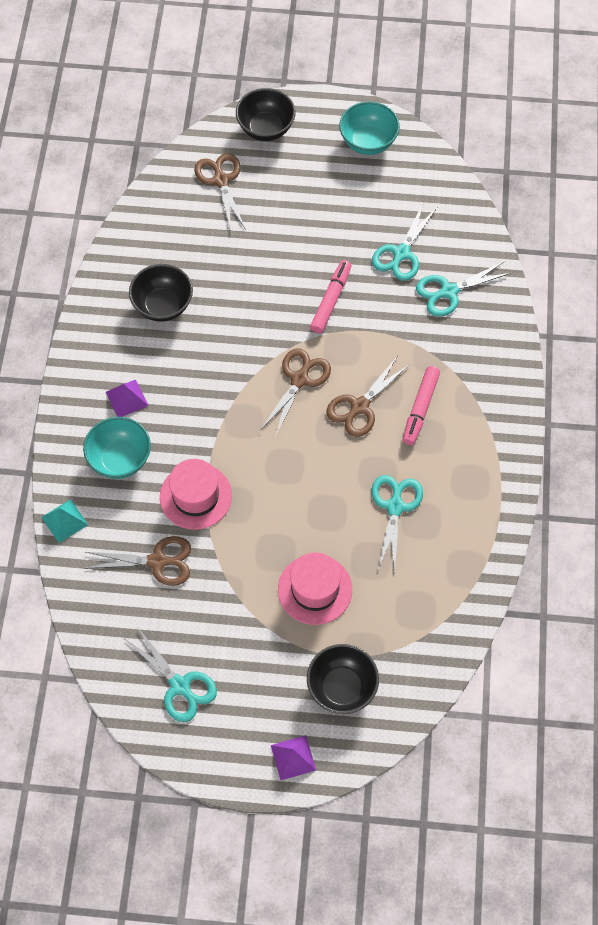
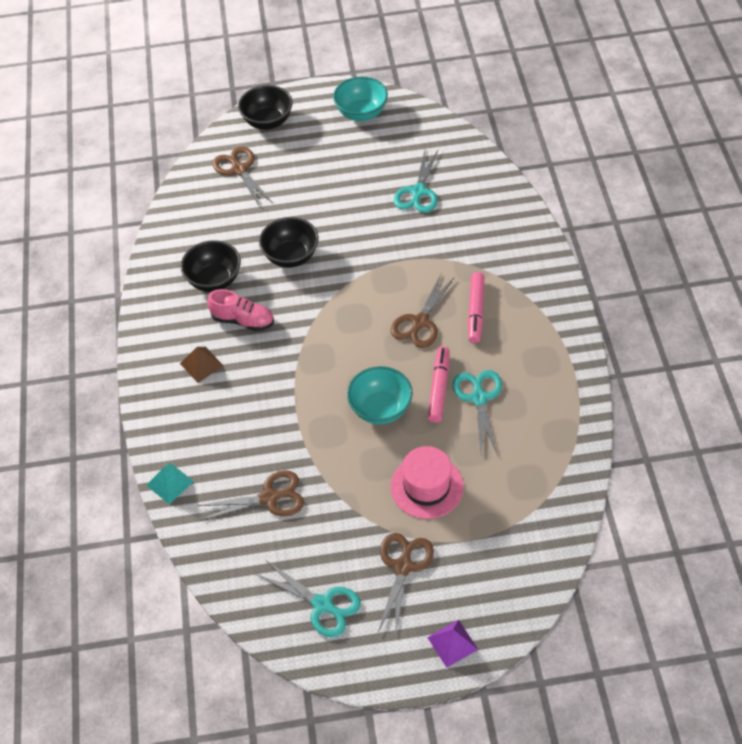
camera: 10 degrees left, 10 degrees down
turquoise bowl [83,417,151,479] -> turquoise bowl moved to [347,366,413,425]
purple pyramid [106,380,149,417] -> brown pyramid [180,347,223,383]
pink hat [160,459,232,530] -> none
brown scissors [261,348,331,437] -> brown scissors moved to [378,533,434,637]
black bowl [307,644,379,714] -> black bowl moved to [259,217,319,268]
pink marker [310,260,351,334] -> pink marker moved to [428,346,450,423]
turquoise scissors [416,261,512,317] -> none
none -> pink shoe [207,289,274,331]

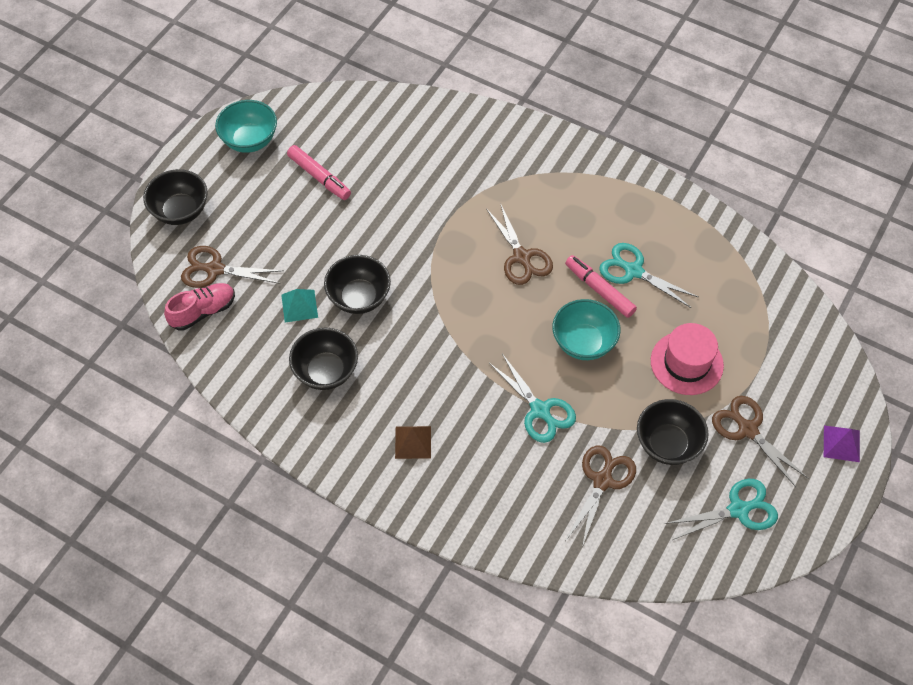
camera: 55 degrees left, 5 degrees up
turquoise pyramid [146,463,194,504] -> turquoise pyramid moved to [281,289,318,323]
pink shoe [207,289,274,331] -> pink shoe moved to [164,283,235,330]
turquoise scissors [394,149,439,213] -> turquoise scissors moved to [489,354,576,443]
pink marker [468,272,485,343] -> pink marker moved to [287,145,351,200]
none -> black bowl [637,399,709,465]

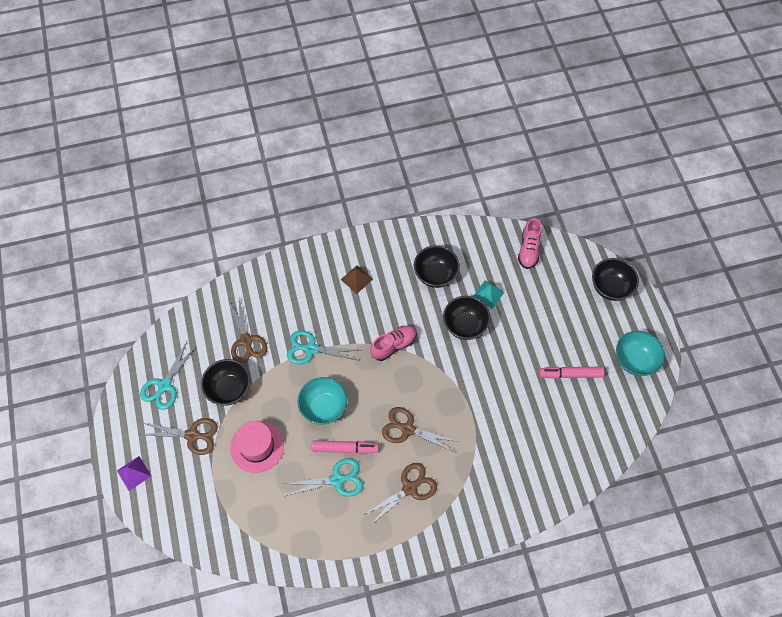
camera: 135 degrees right, 5 degrees up
brown scissors [181,246,284,288] -> brown scissors moved to [363,463,437,526]
none -> pink shoe [370,326,417,361]

